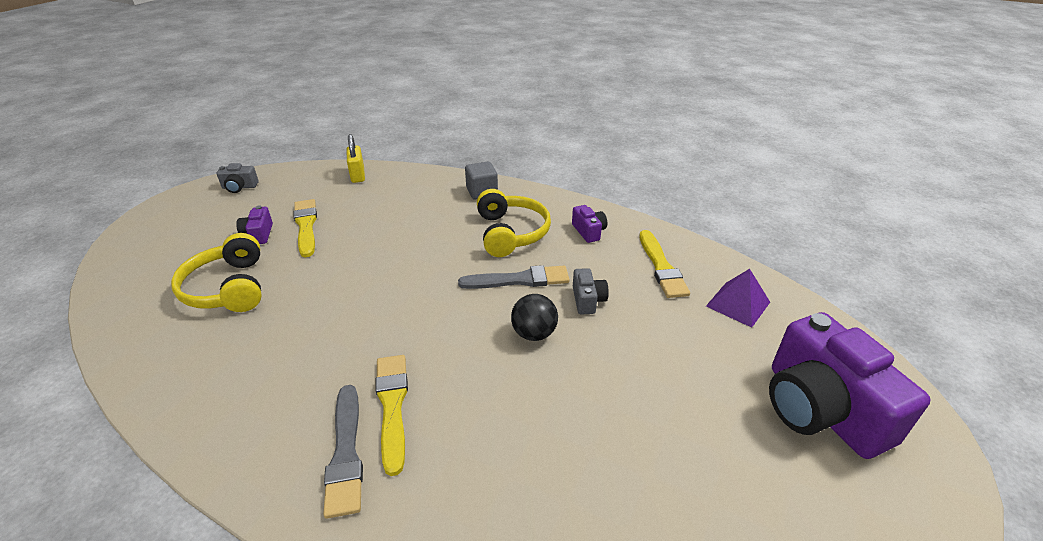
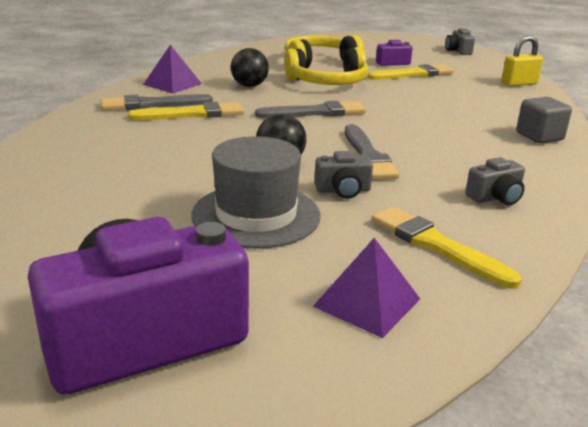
camera: 85 degrees right, 10 degrees down
yellow headphones [477,189,551,257] -> yellow headphones moved to [284,47,368,85]
purple camera [572,205,607,243] -> grey camera [465,157,525,205]
yellow brush [639,230,690,298] -> yellow brush turned 60 degrees clockwise [371,206,522,289]
none -> purple pyramid [143,45,202,94]
none -> grey hat [191,136,321,249]
none -> black ball [231,48,269,87]
none -> grey brush [255,101,366,118]

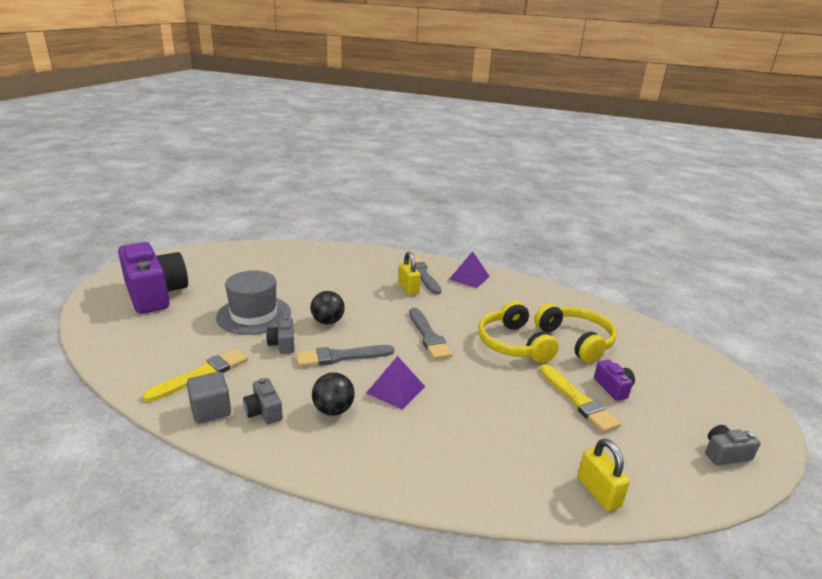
camera: 85 degrees right, 0 degrees up
yellow brush [128,102,244,120] -> yellow padlock [398,251,421,295]
black ball [231,48,269,87] -> black ball moved to [312,372,355,416]
purple pyramid [313,238,420,338] -> purple pyramid moved to [366,356,425,410]
grey cube [516,97,572,143] -> grey cube moved to [187,372,231,424]

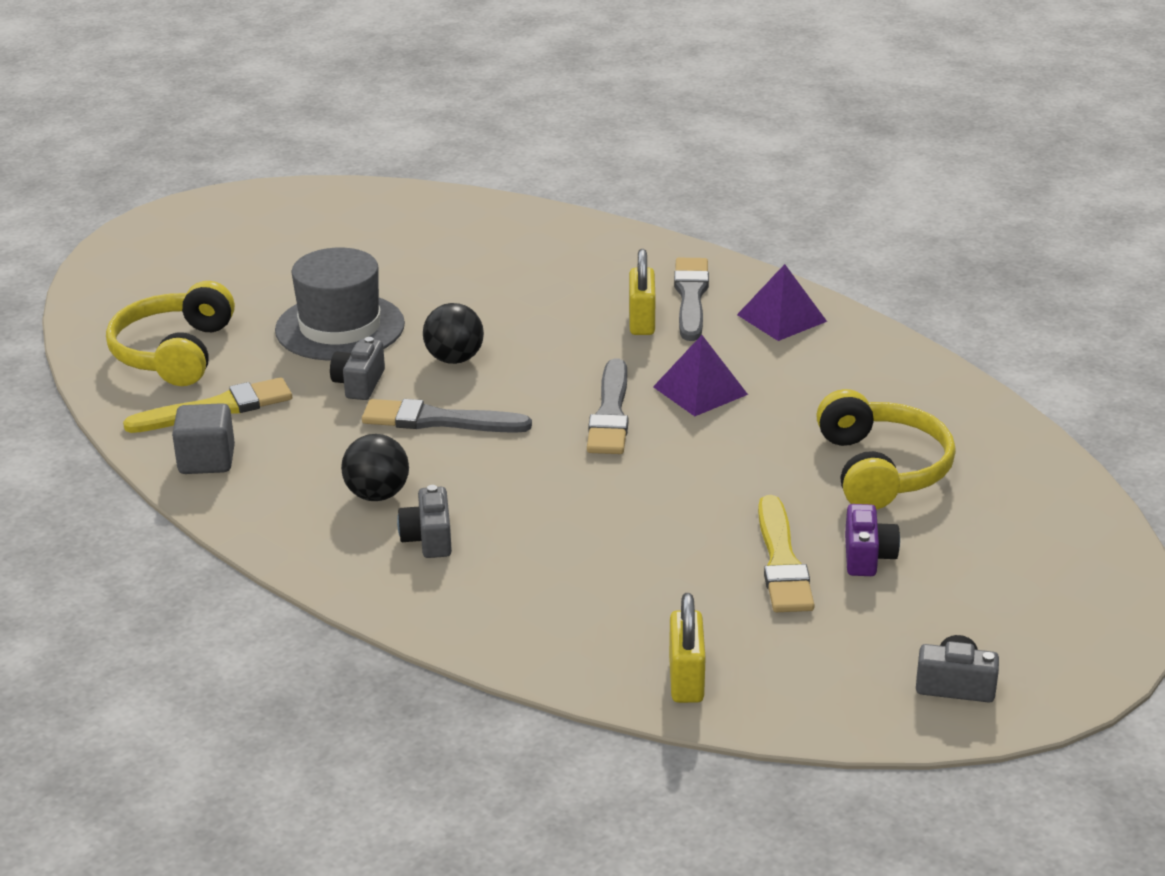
camera: 25 degrees right, 5 degrees up
purple camera [118,242,188,314] -> none
grey camera [243,378,283,424] -> grey camera moved to [397,485,452,558]
purple pyramid [366,356,425,410] -> purple pyramid moved to [653,335,748,416]
yellow headphones [478,301,559,363] -> yellow headphones moved to [106,281,235,386]

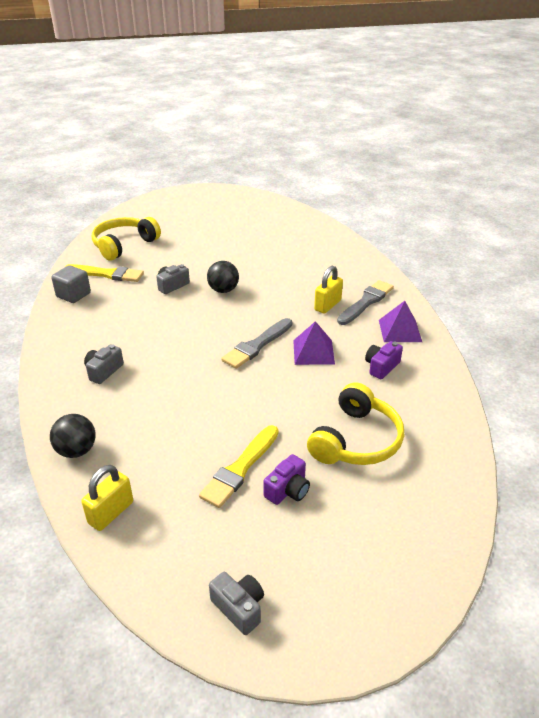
camera: 35 degrees right, 5 degrees up
grey hat [275,248,405,361] -> none
black ball [341,434,409,501] -> black ball moved to [50,414,96,458]
grey brush [362,399,532,433] -> none
none -> purple camera [365,341,403,379]

